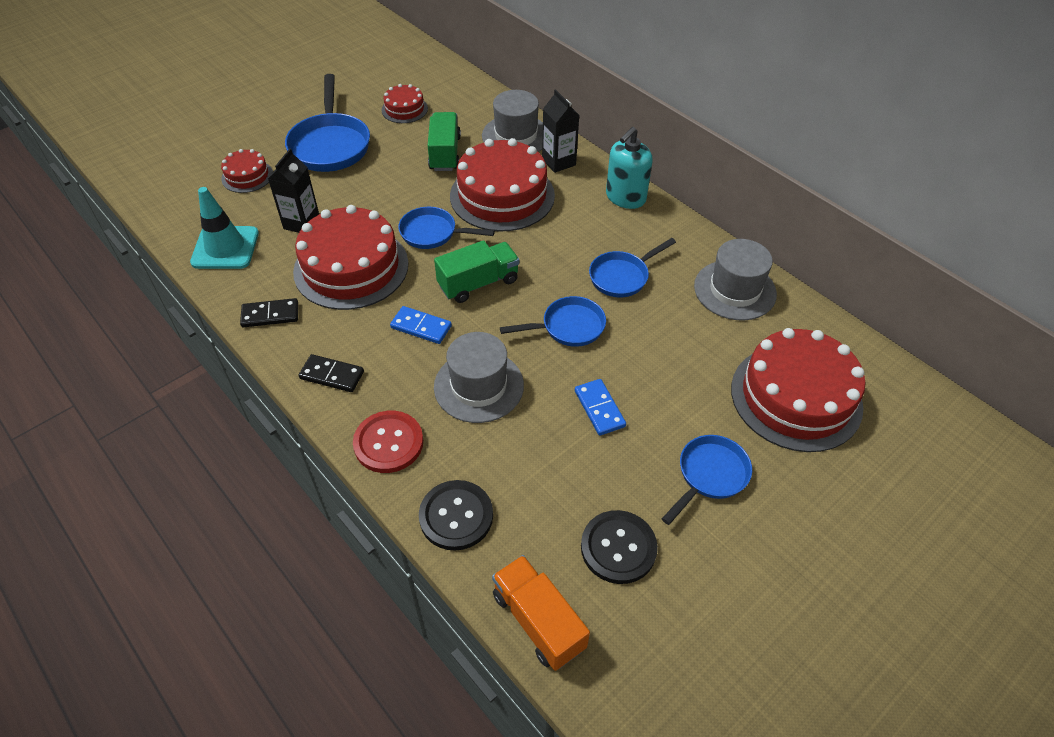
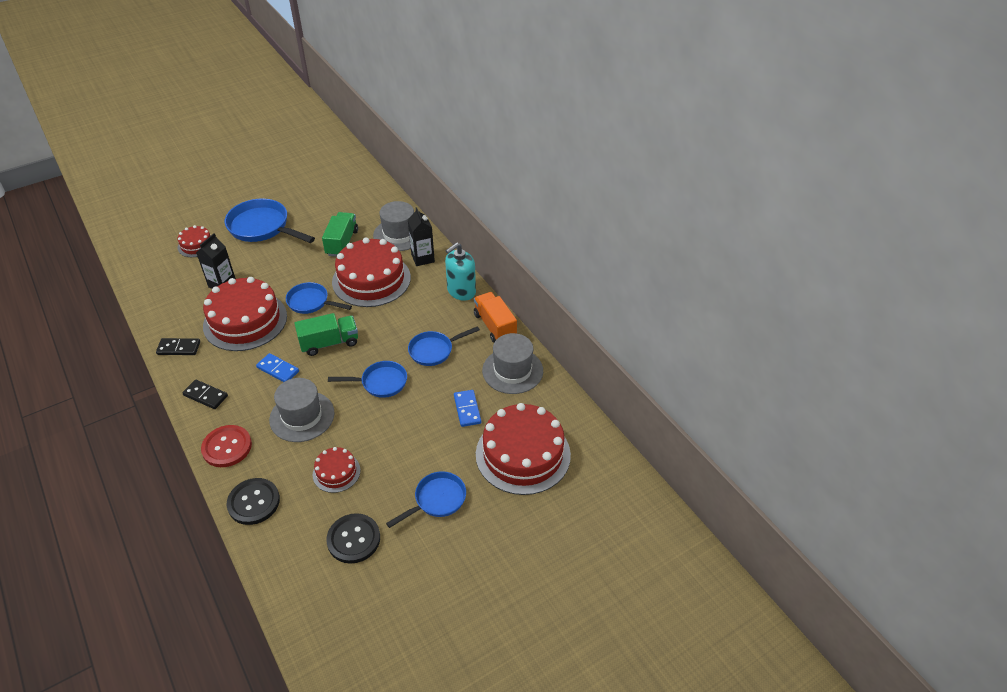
camera: 10 degrees right, 5 degrees down
turquoise traffic cone [190,187,259,269] -> none
blue pan [285,74,370,172] -> blue pan turned 120 degrees clockwise [225,199,315,243]
red cake [381,84,428,123] -> red cake moved to [312,447,360,493]
orange truck [492,555,590,671] -> orange truck moved to [474,292,517,343]
blue domino [575,379,626,436] -> blue domino moved to [454,390,481,427]

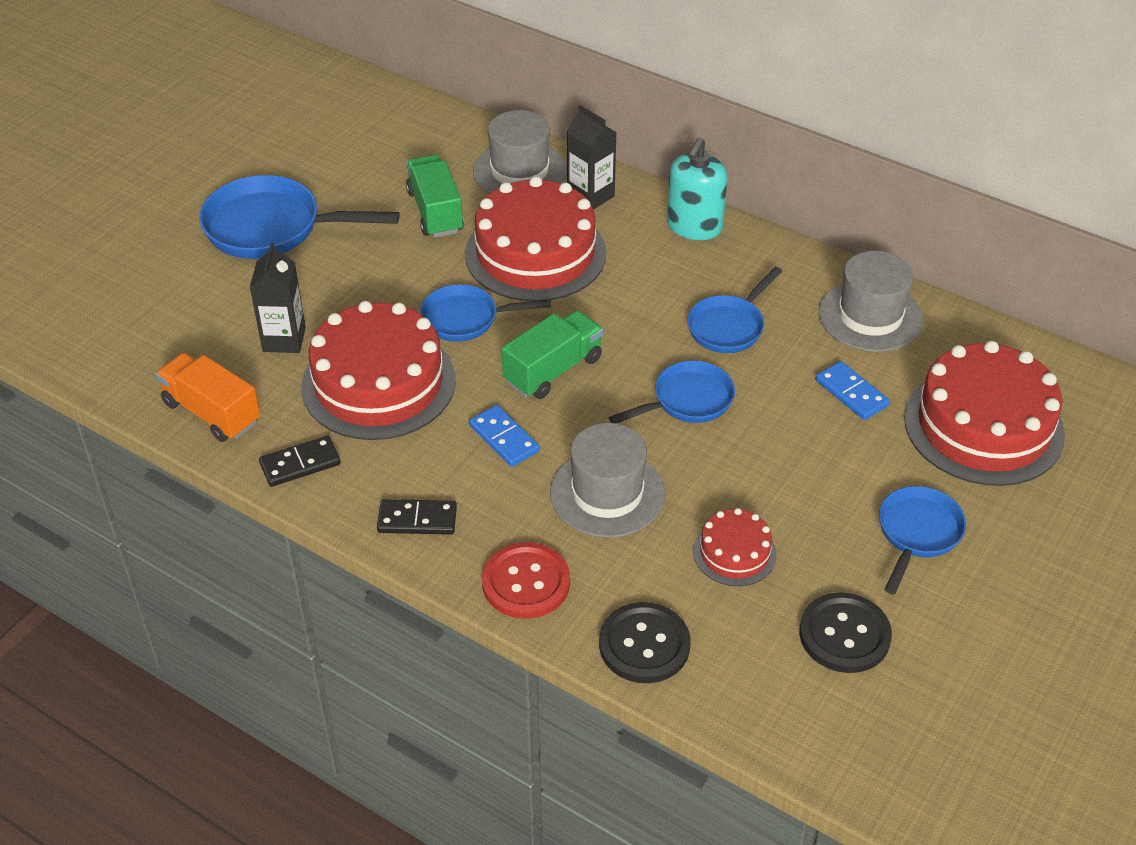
camera: 25 degrees left, 0 degrees up
red cake [178,225,211,257] -> none
blue domino [256,353,299,382] -> blue domino turned 45 degrees clockwise [469,405,540,467]
orange truck [474,292,517,343] -> orange truck moved to [156,353,260,442]

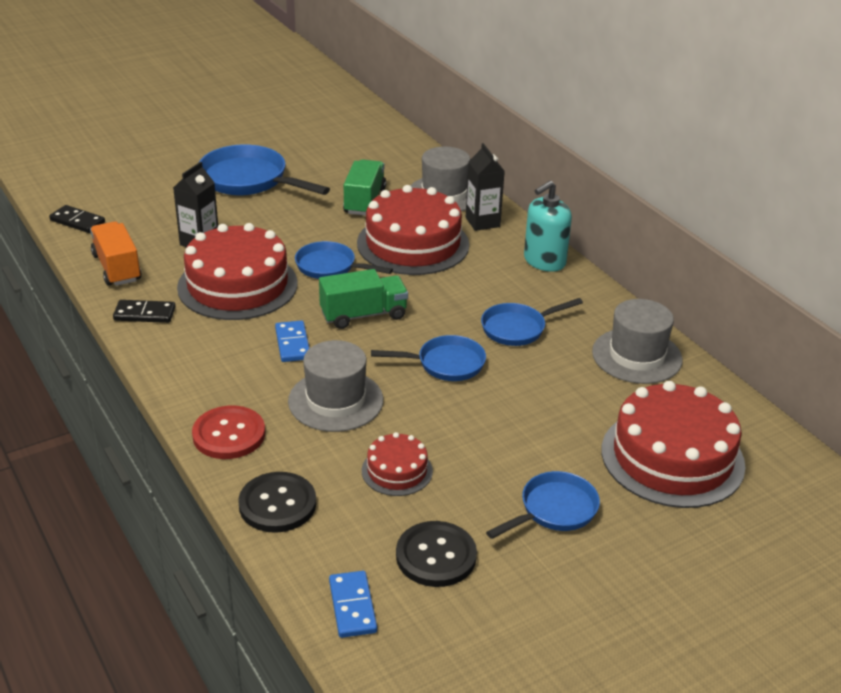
camera: 25 degrees right, 10 degrees down
black domino [377,499,457,535] -> black domino moved to [49,205,105,233]
blue domino [816,361,890,420] -> blue domino moved to [329,571,377,638]

